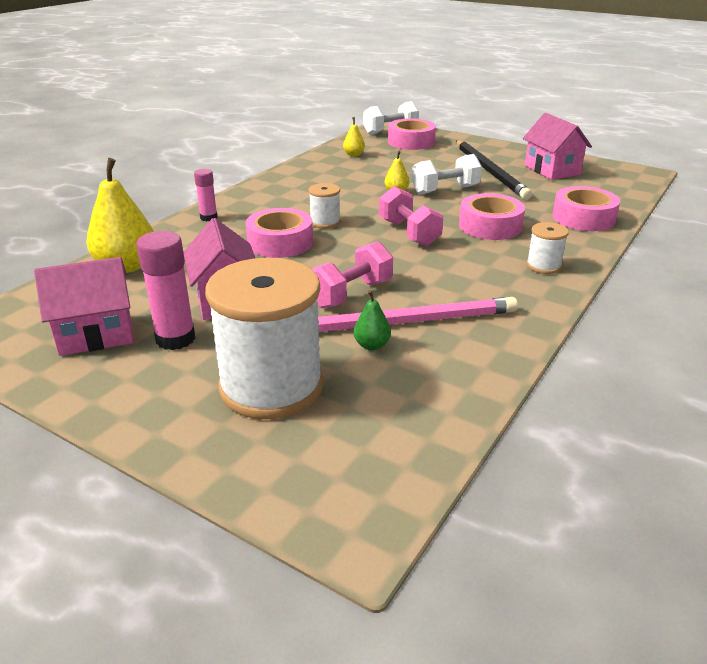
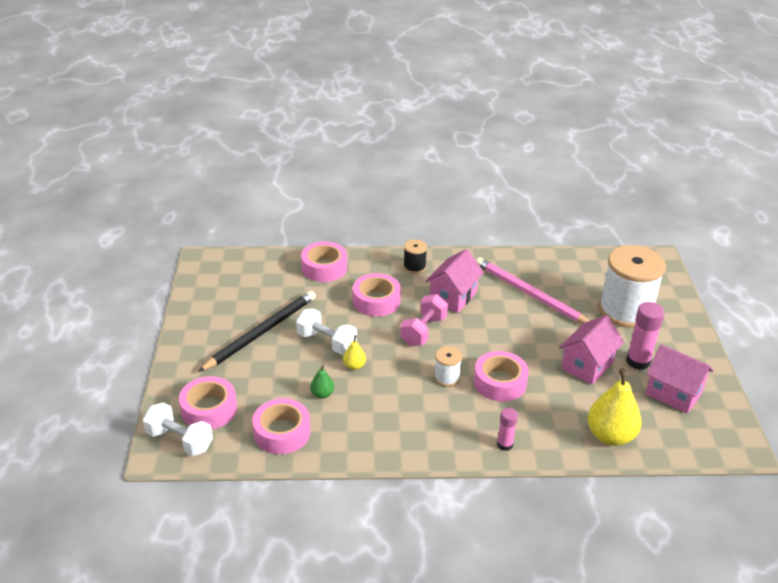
camera: 125 degrees left, 5 degrees up
pink dumbbell [312,241,393,308] -> none
yellow pear [343,117,365,157] -> pink tape [252,398,310,454]
green pear [353,290,391,350] -> green pear moved to [310,365,334,399]
pink house [523,113,592,180] -> pink house moved to [426,249,484,313]
white spool [526,222,569,274] -> black spool [403,239,427,274]

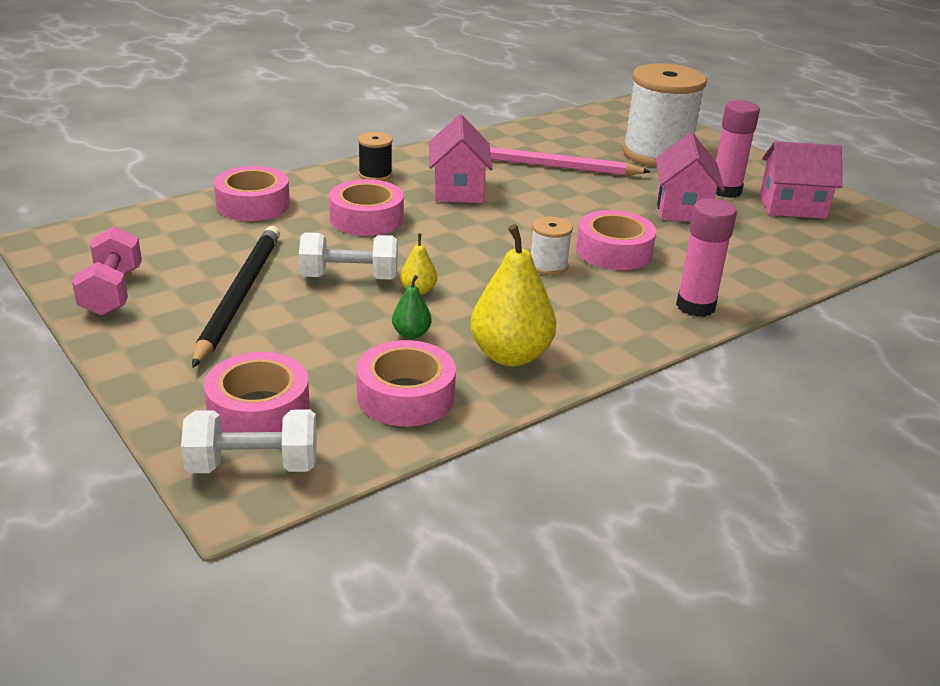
camera: 35 degrees left, 5 degrees down
pink dumbbell [400,294,448,346] -> pink dumbbell moved to [72,226,142,316]
pink glue stick [497,408,518,451] -> pink glue stick [676,198,737,317], size x1.67
yellow pear [587,368,642,446] -> yellow pear moved to [470,224,556,366]

